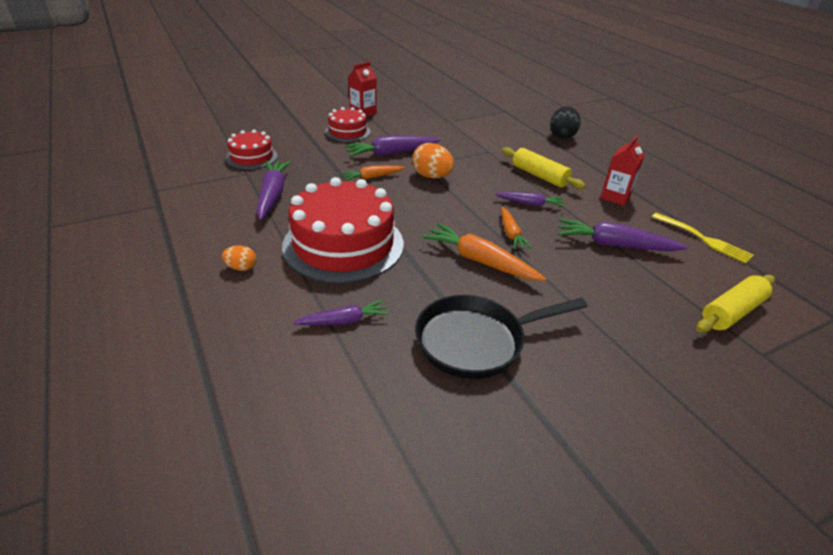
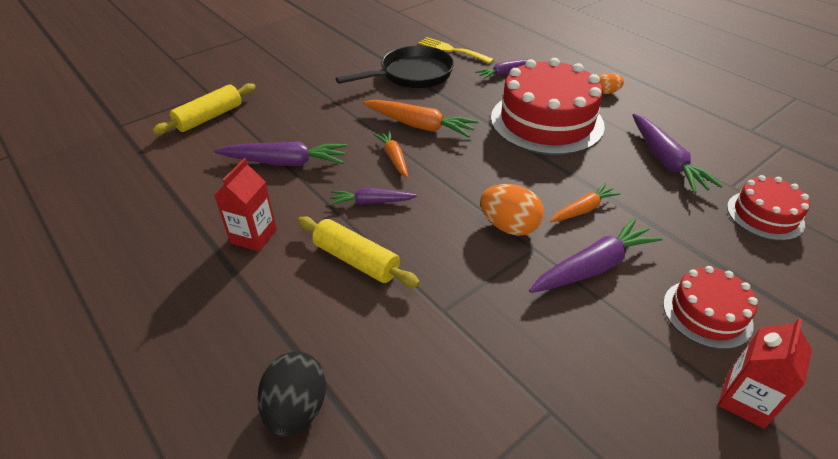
camera: 170 degrees right, 5 degrees up
yellow fork [652,213,753,264] -> yellow fork moved to [418,37,494,64]

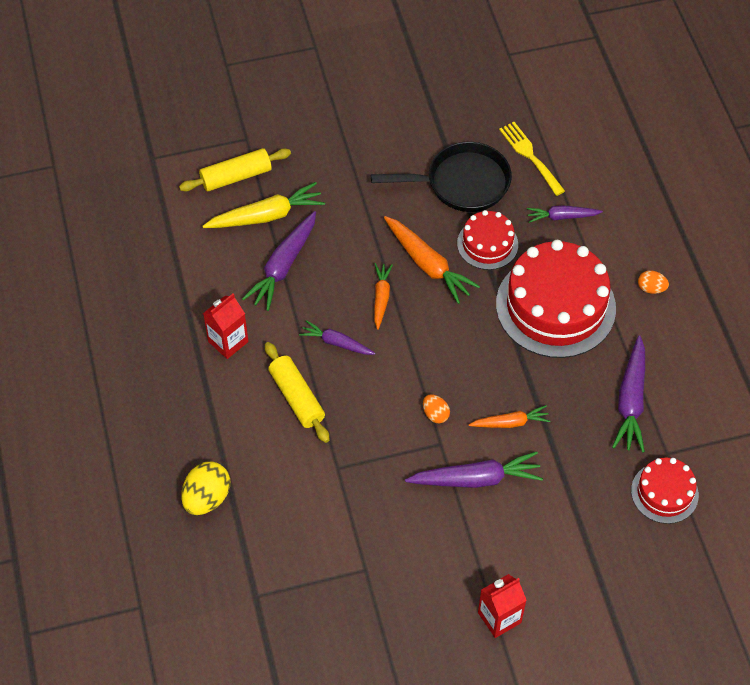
camera: 25 degrees right, 15 degrees up
purple carrot [214,142,347,166] -> purple carrot turned 90 degrees clockwise [242,211,316,311]
black egg [257,352,326,437] -> yellow egg [181,462,230,515]
orange egg [480,184,544,236] -> orange egg [423,394,450,424], size x0.56
red cake [663,266,758,349] -> red cake moved to [457,210,518,270]
none -> yellow carrot [203,182,325,228]

